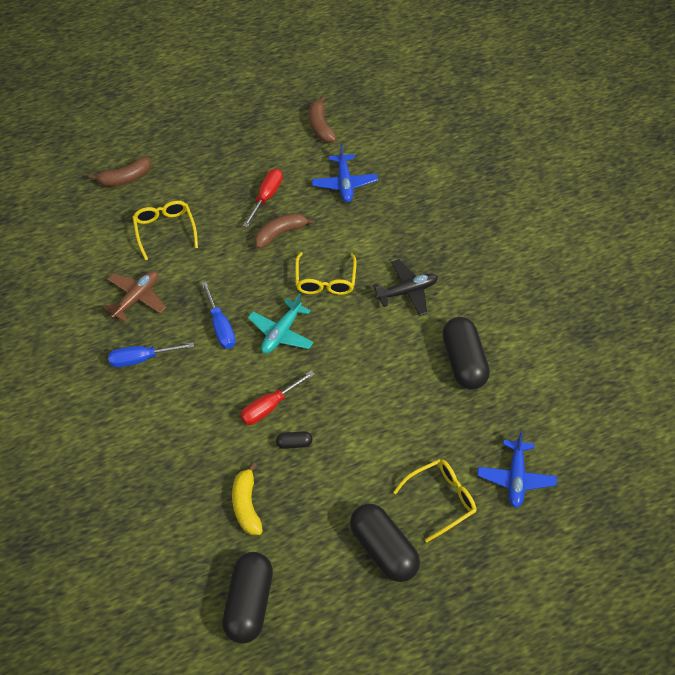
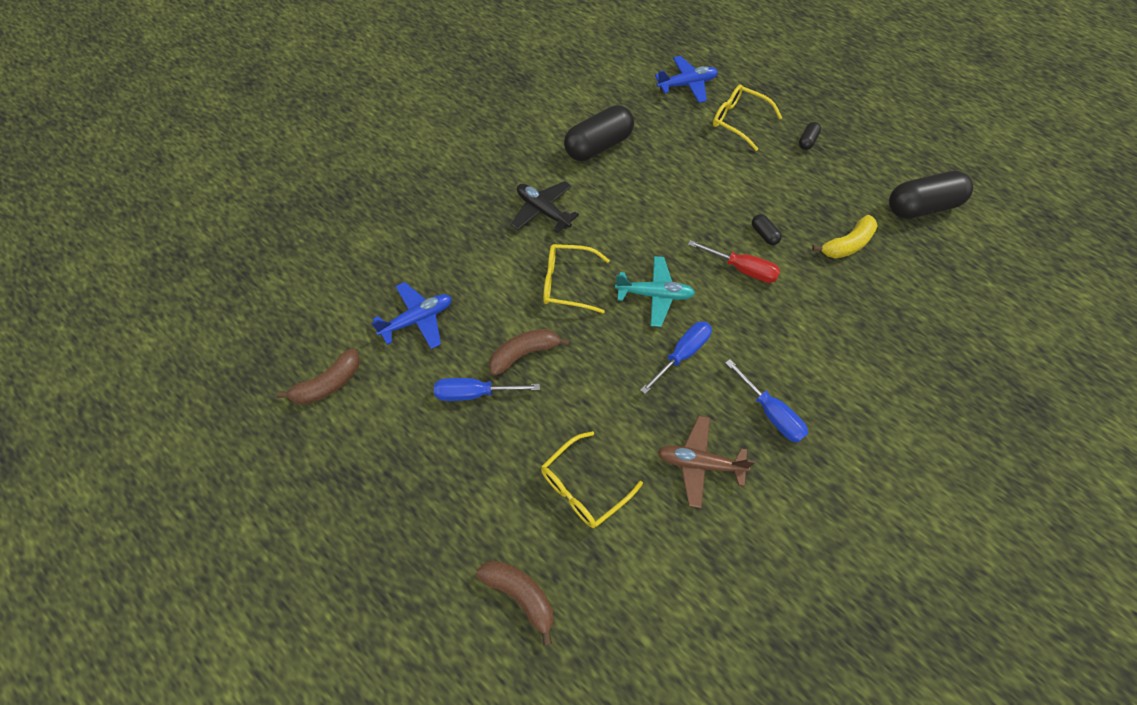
camera: 115 degrees left, 5 degrees up
red screwdriver [243,169,283,227] -> blue screwdriver [434,378,540,401]
brown banana [254,213,315,249] -> brown banana turned 120 degrees clockwise [489,329,569,376]
yellow glasses [295,252,357,295] -> yellow glasses turned 150 degrees counterclockwise [543,244,610,314]
black capsule [350,504,420,582] -> black capsule [799,122,821,150], size x0.44

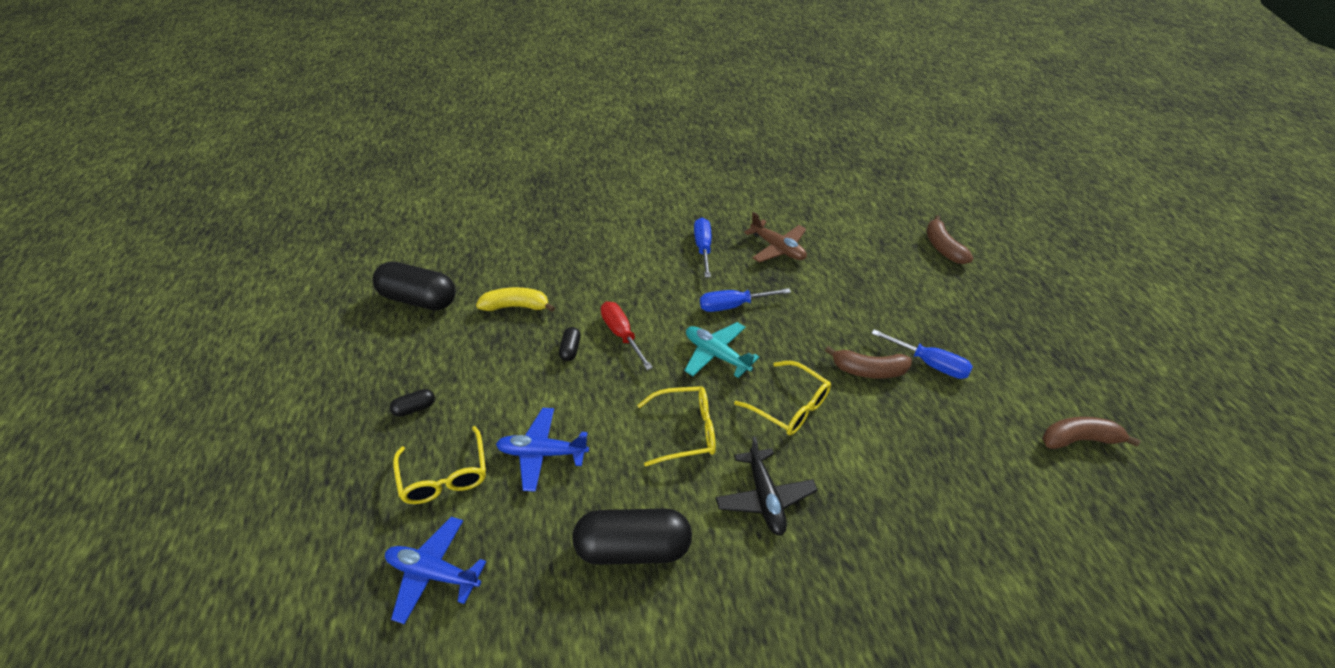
camera: 145 degrees left, 15 degrees down
blue plane [371,282,452,349] -> blue plane moved to [496,408,589,492]
yellow glasses [541,431,643,528] -> yellow glasses moved to [637,386,716,467]

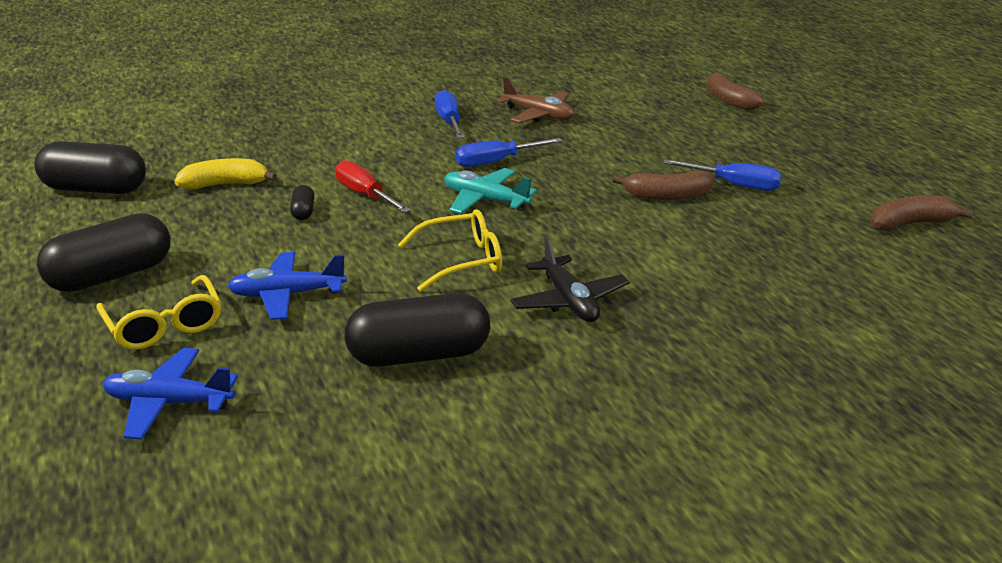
camera: 10 degrees left, 15 degrees down
black capsule [390,389,435,417] -> black capsule [37,213,171,292], size x2.29
yellow glasses [734,361,831,435] -> none

